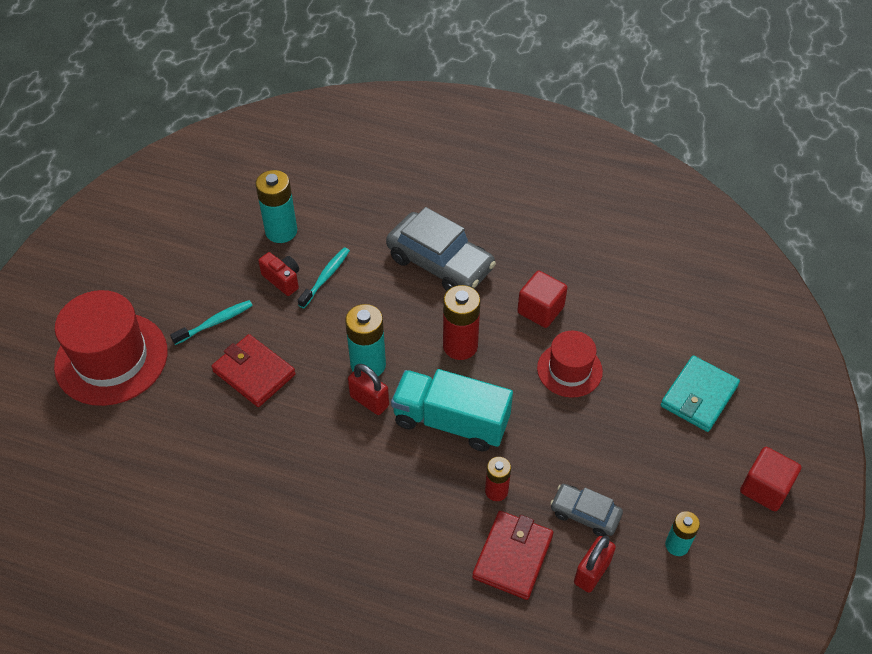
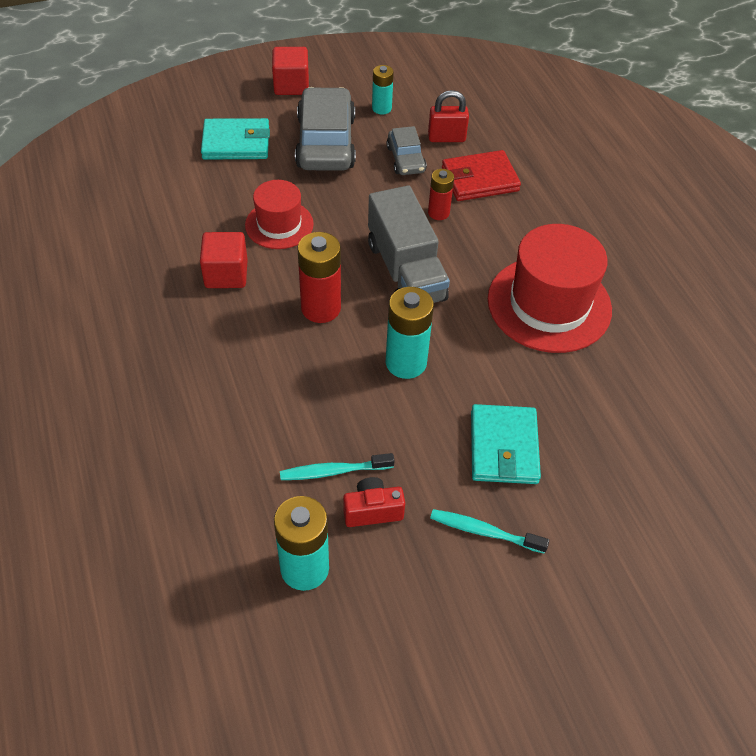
camera: 130 degrees left, 0 degrees up
red hat [54,290,168,406] -> red hat moved to [488,224,612,353]
red wallet [211,334,296,407] -> turquoise wallet [471,404,541,484]
red camera [258,252,299,296] -> red camera turned 75 degrees clockwise [343,477,405,527]
red padlock [348,364,389,415] -> none
grey car [386,207,496,291] -> grey car moved to [295,87,356,171]
turquoise truck [391,369,513,451] -> grey truck [368,185,450,303]

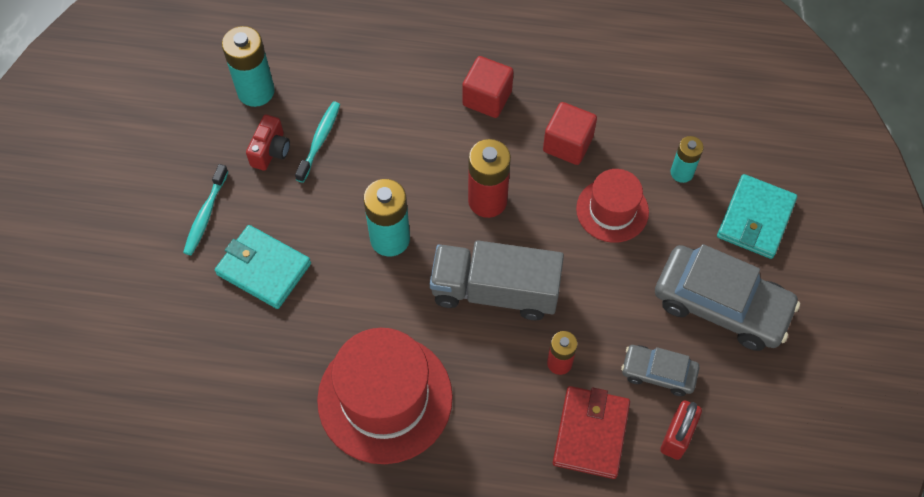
camera: 120 degrees right, 10 degrees up
red cube [272,47,309,95] -> red cube moved to [462,56,514,118]
turquoise battery [372,65,394,115] -> turquoise battery moved to [671,136,704,183]
turquoise toothbrush [430,509,549,554] -> turquoise toothbrush turned 150 degrees clockwise [183,164,229,255]

